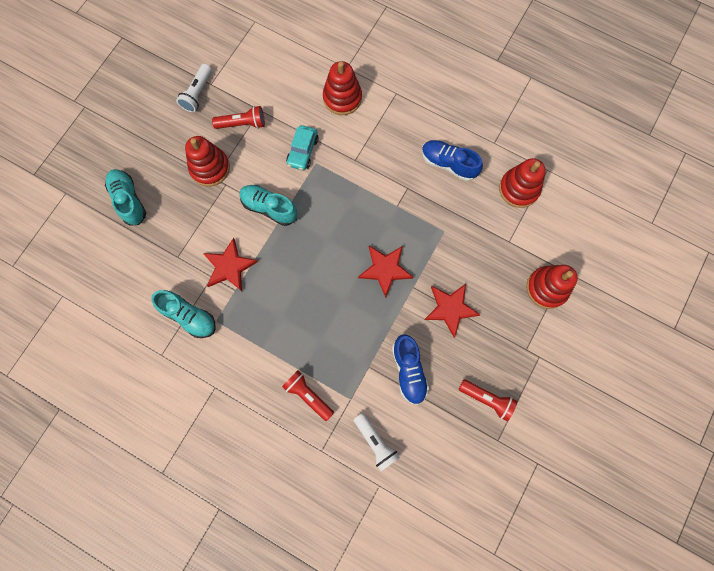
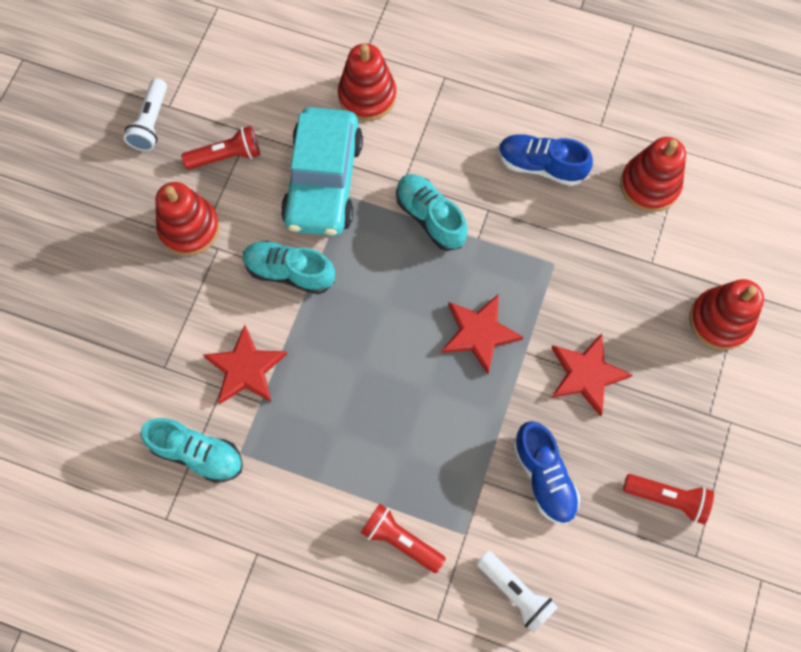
camera: 10 degrees left, 5 degrees down
turquoise shoe [105,169,146,225] -> turquoise shoe moved to [396,174,468,251]
turquoise car [286,125,319,170] -> turquoise car [281,107,363,236], size x1.95

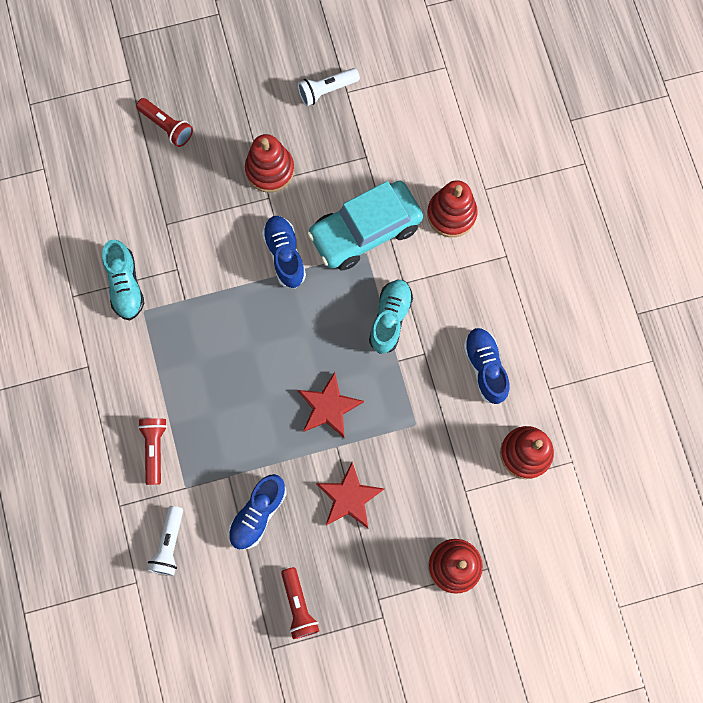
camera: 55 degrees right, 5 degrees up
red flashlight [181,126,260,169] -> red flashlight moved to [136,98,193,147]
red star [203,325,287,404] -> none
turquoise shoe [243,241,335,294] -> blue shoe [262,216,306,289]

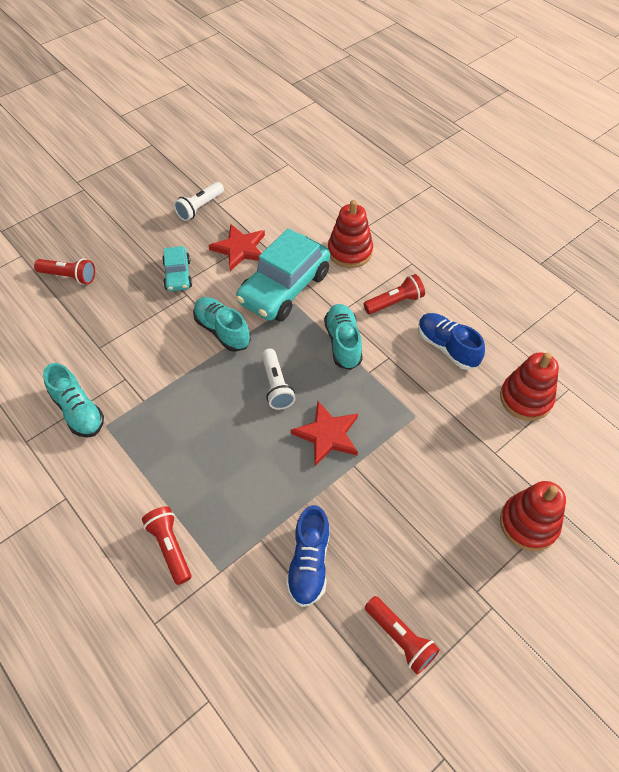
camera: 25 degrees left, 20 degrees down
white flashlight [147,506,183,576] -> white flashlight moved to [262,349,296,410]
red stacking toy [245,134,294,193] -> turquoise car [162,246,192,291]
blue shoe [262,216,306,289] -> turquoise shoe [193,297,251,352]
red star [316,462,384,528] -> red star moved to [208,224,265,271]
none -> red flashlight [364,274,425,314]

